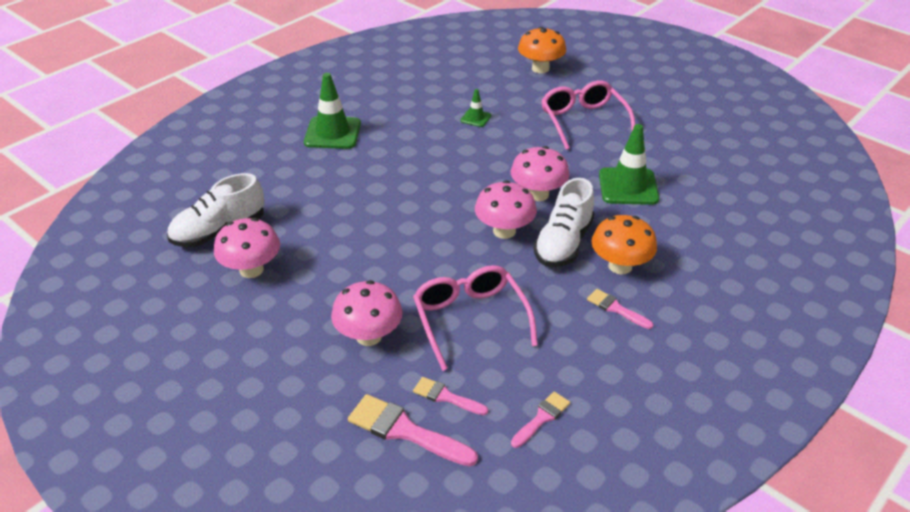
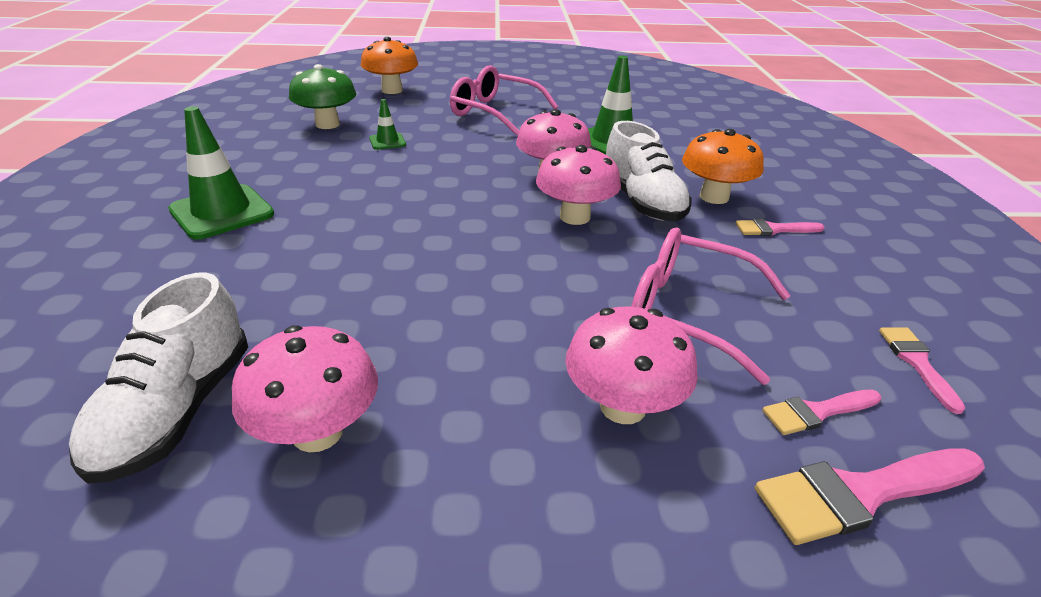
camera: 45 degrees left, 5 degrees down
none -> green mushroom [289,64,356,129]

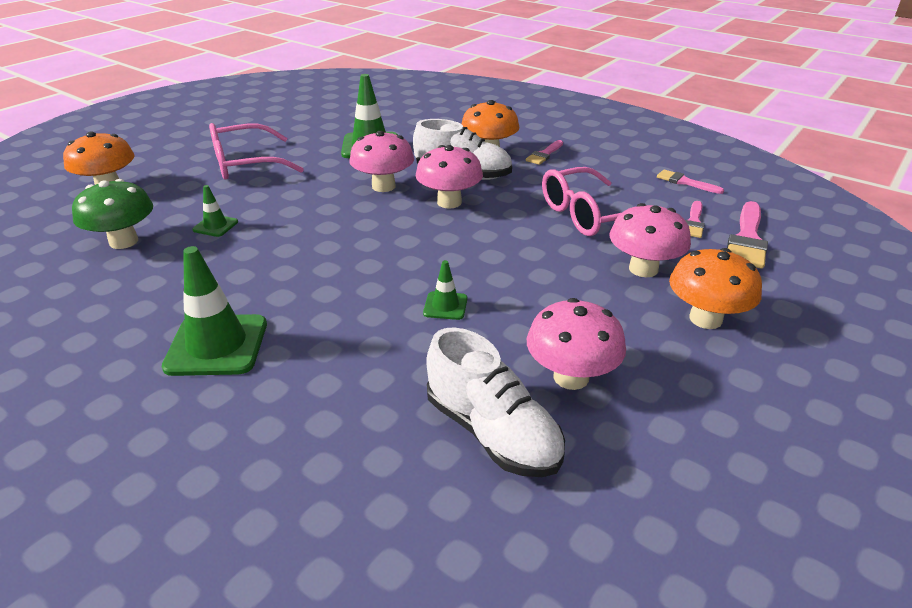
camera: 50 degrees left, 0 degrees up
none -> green traffic cone [423,260,468,320]
none -> orange mushroom [669,248,762,329]

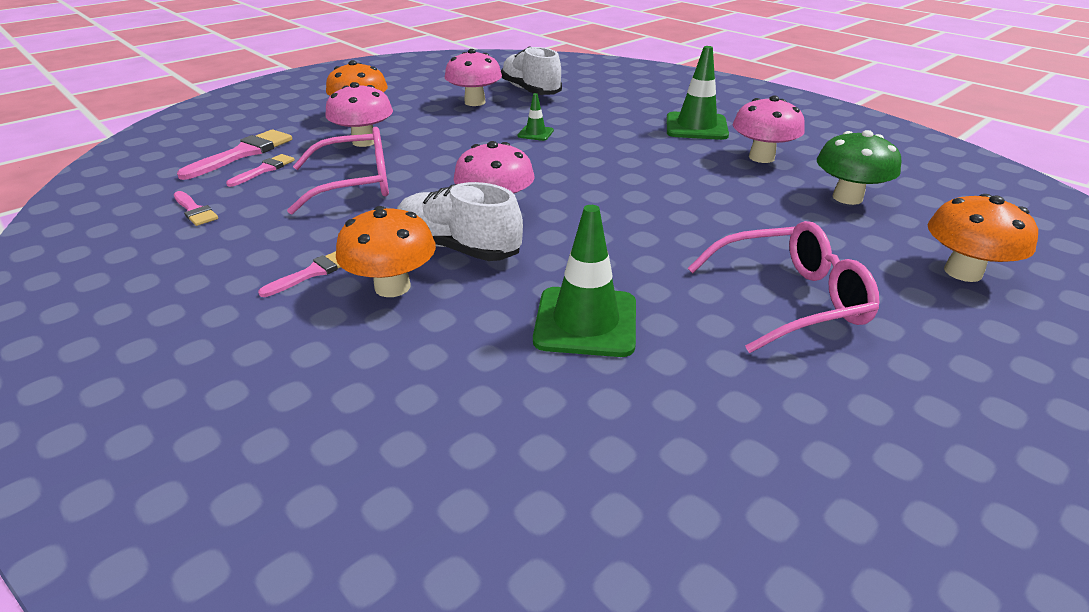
camera: 170 degrees left, 0 degrees up
green traffic cone [192,185,238,237] -> none
pink mushroom [349,131,414,192] -> pink mushroom moved to [733,95,805,163]

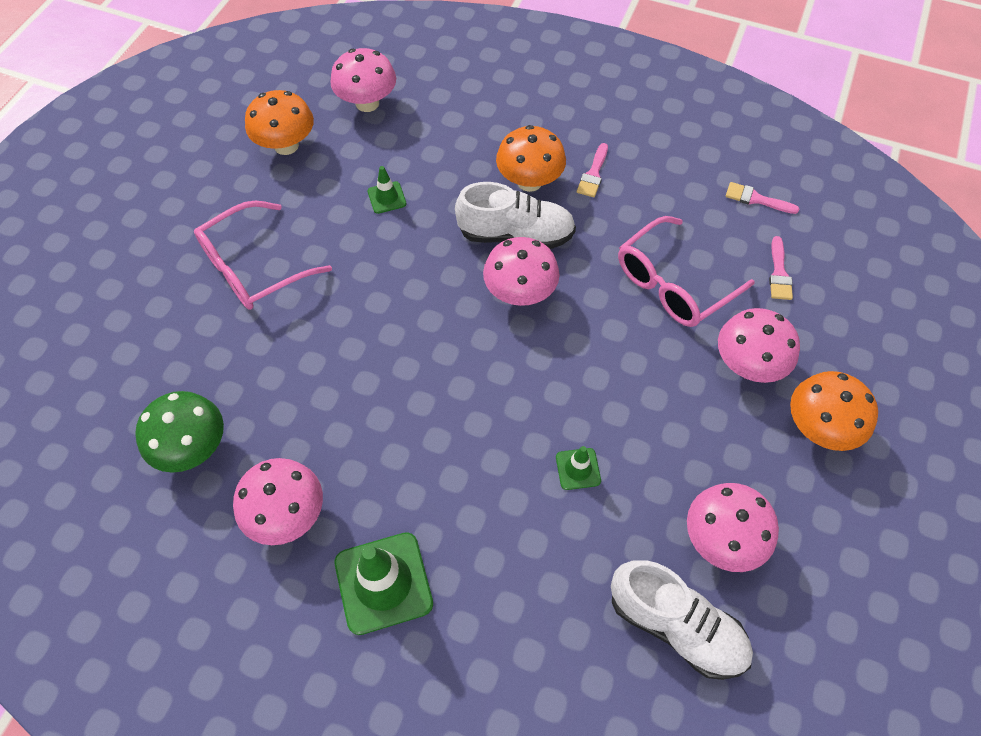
camera: 155 degrees right, 25 degrees up
pink brush [177,129,292,180] -> none
green traffic cone [533,205,636,357] -> green traffic cone [367,166,406,214], size x0.51
orange mushroom [928,194,1038,282] -> orange mushroom moved to [245,90,314,155]
none -> pink mushroom [330,48,396,112]

